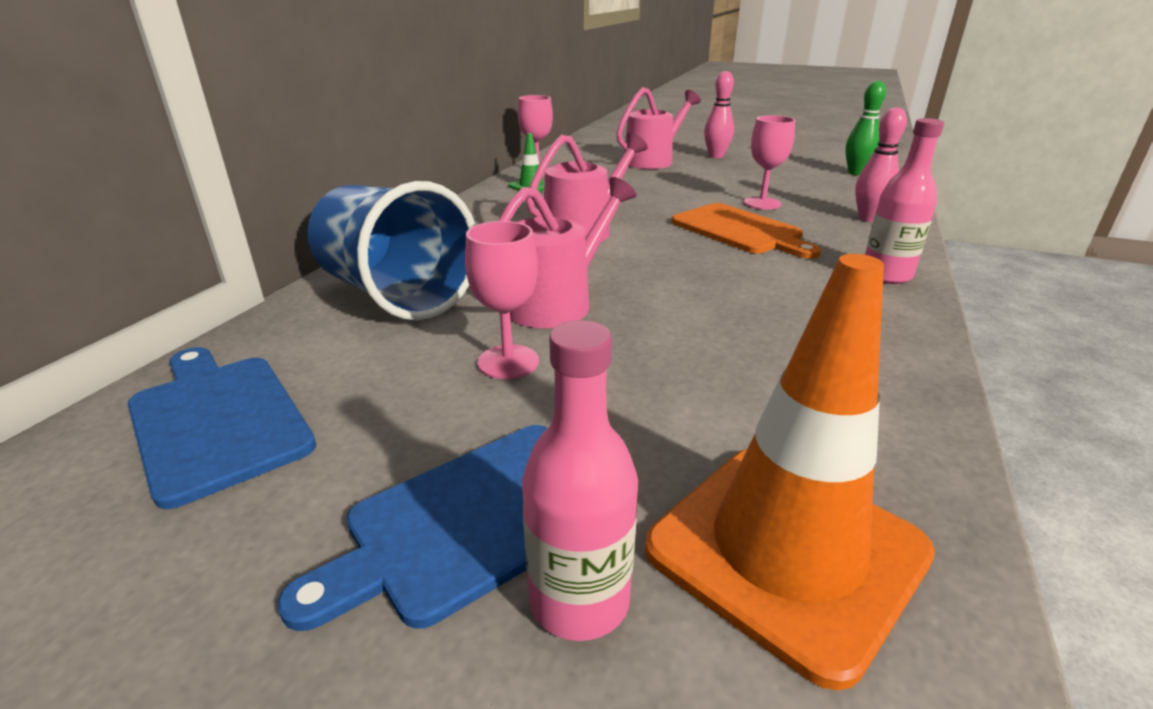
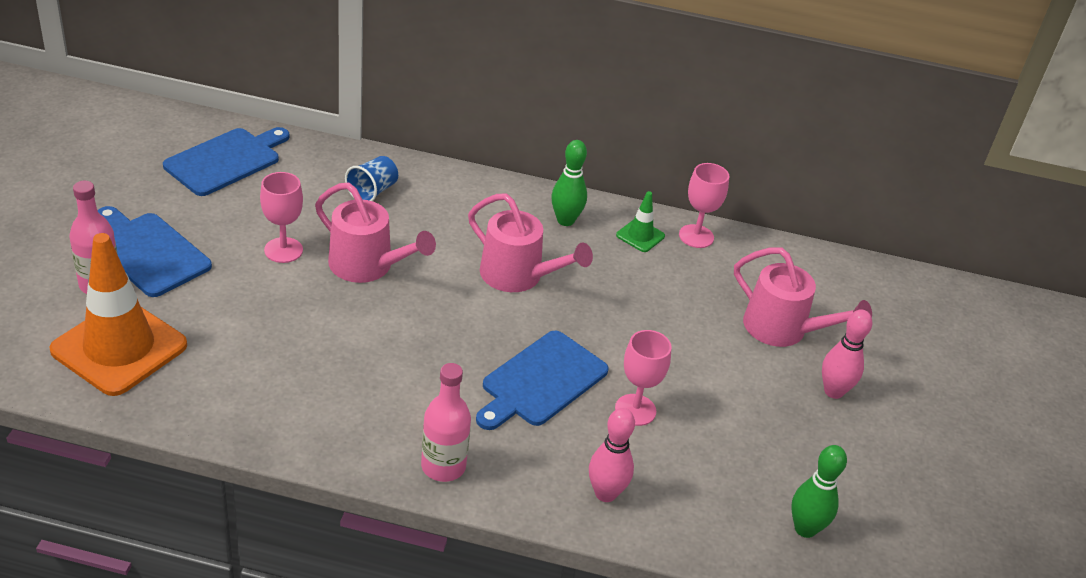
camera: 75 degrees right, 10 degrees up
blue cup [308,181,475,320] -> blue cup [345,156,398,201], size x0.46
orange cutting board [671,203,821,259] -> blue cutting board [476,330,609,430]
none -> green bowling pin [552,140,587,226]

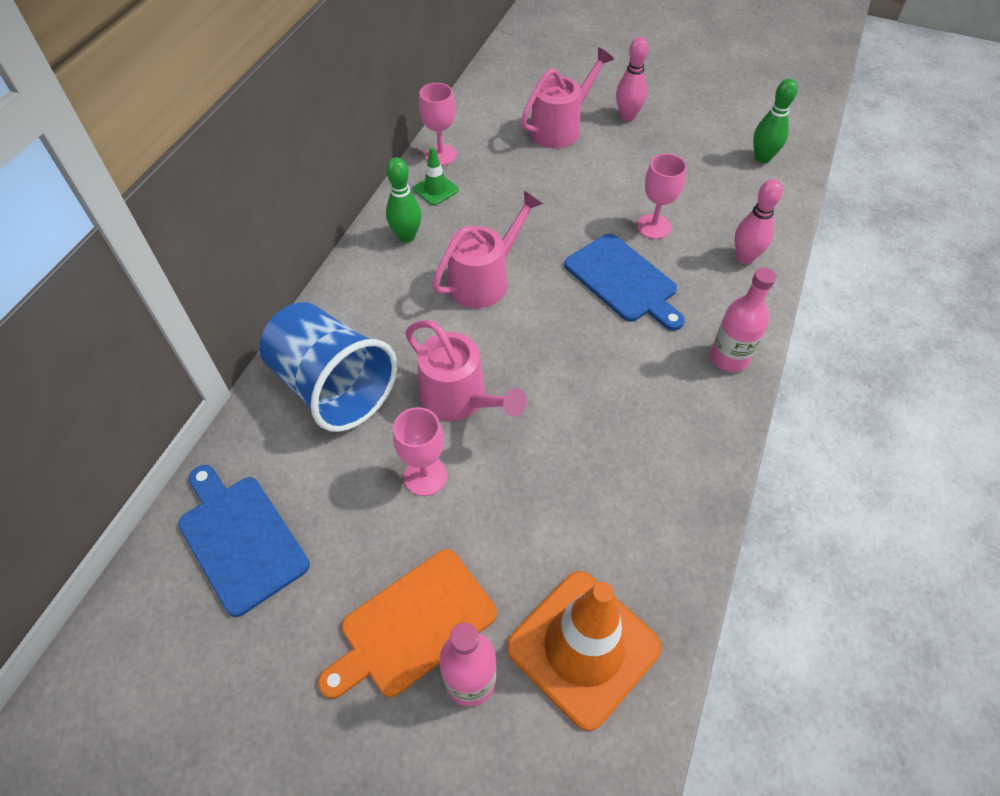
camera: 75 degrees left, 15 degrees up
blue cutting board [98,206,212,297] -> orange cutting board [318,549,497,699]
pink watering can [315,183,436,283] -> pink watering can turned 90 degrees clockwise [405,320,527,421]
blue cup [345,156,398,201] -> blue cup [259,302,397,432], size x2.18

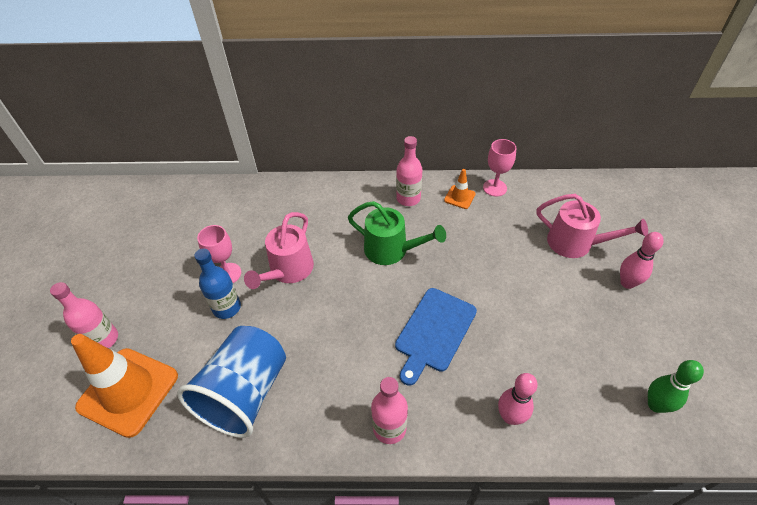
camera: 70 degrees right, 5 degrees down
blue cutting board [178,465,310,617] -> none
blue cup [259,302,397,432] -> blue cup moved to [177,326,286,438]
orange cutting board [318,549,497,699] -> none
green bowling pin [386,157,421,243] -> pink bottle [396,136,422,206]
green traffic cone [413,146,459,206] -> orange traffic cone [444,169,476,209]
pink watering can [432,191,543,308] -> green watering can [348,201,446,265]
pink goblet [637,153,687,239] -> none
none -> blue bottle [194,249,241,319]

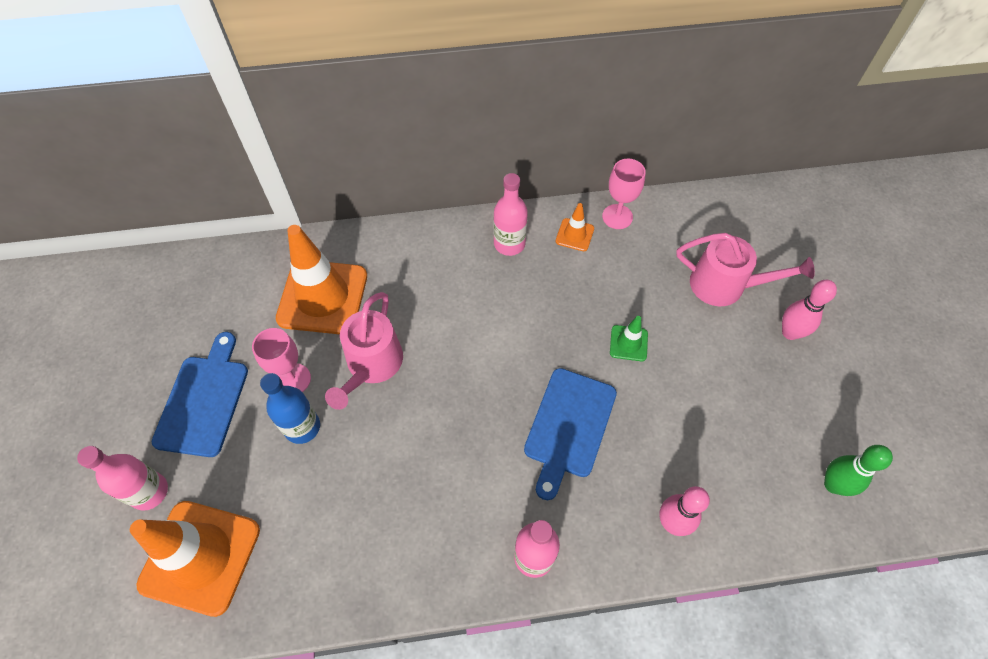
camera: 10 degrees left, 10 degrees up
blue cup [177,326,286,438] -> none
green watering can [348,201,446,265] -> none
none -> blue cutting board [152,332,248,457]
none -> orange traffic cone [276,225,367,334]
none -> green traffic cone [610,316,648,361]

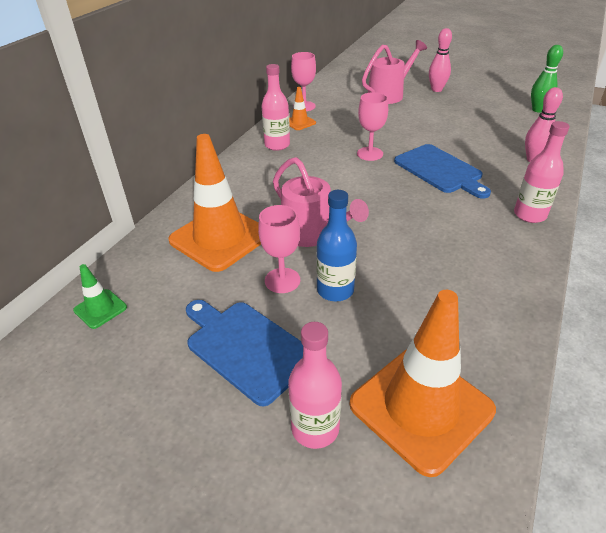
camera: 55 degrees left, 20 degrees down
green traffic cone [610,316,648,361] -> green traffic cone moved to [73,264,127,329]
none -> pink goblet [357,92,388,161]

